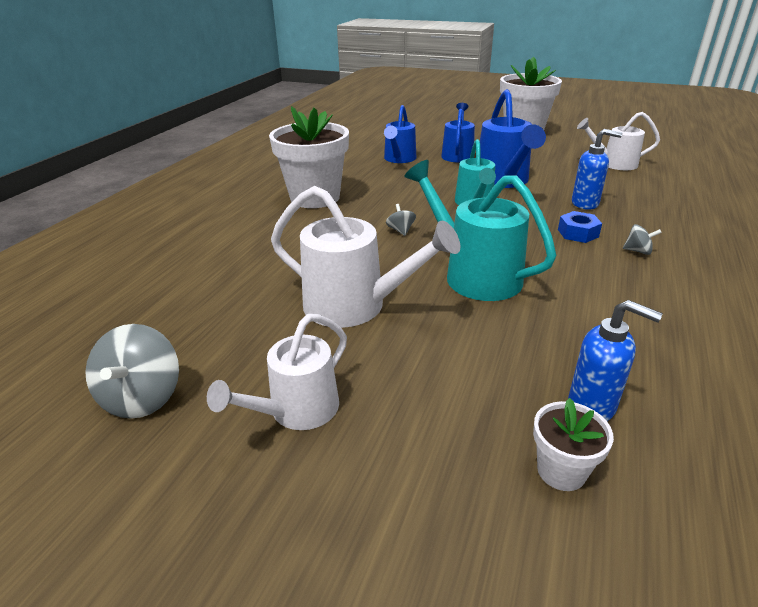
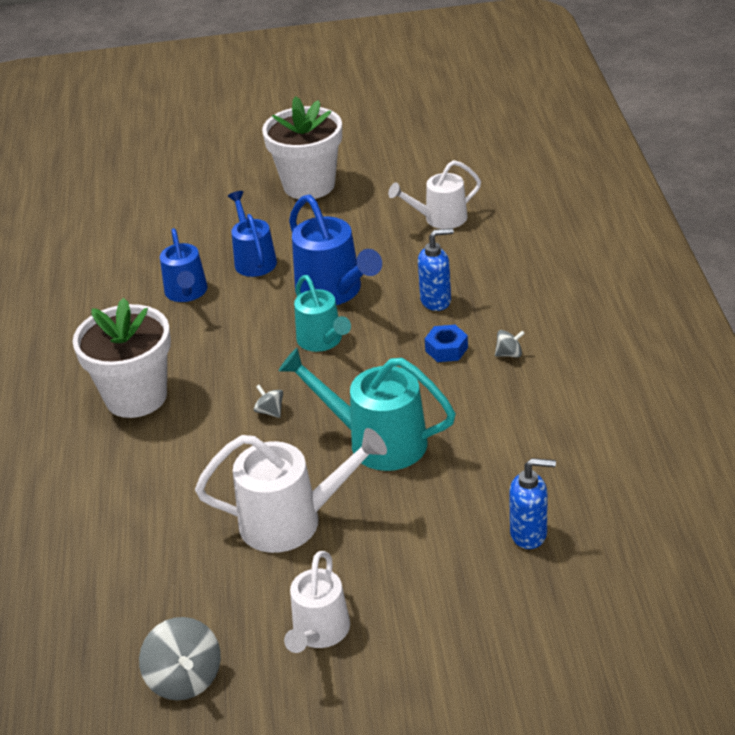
camera: 25 degrees left, 5 degrees up
white flower pot [533,398,614,491] -> none

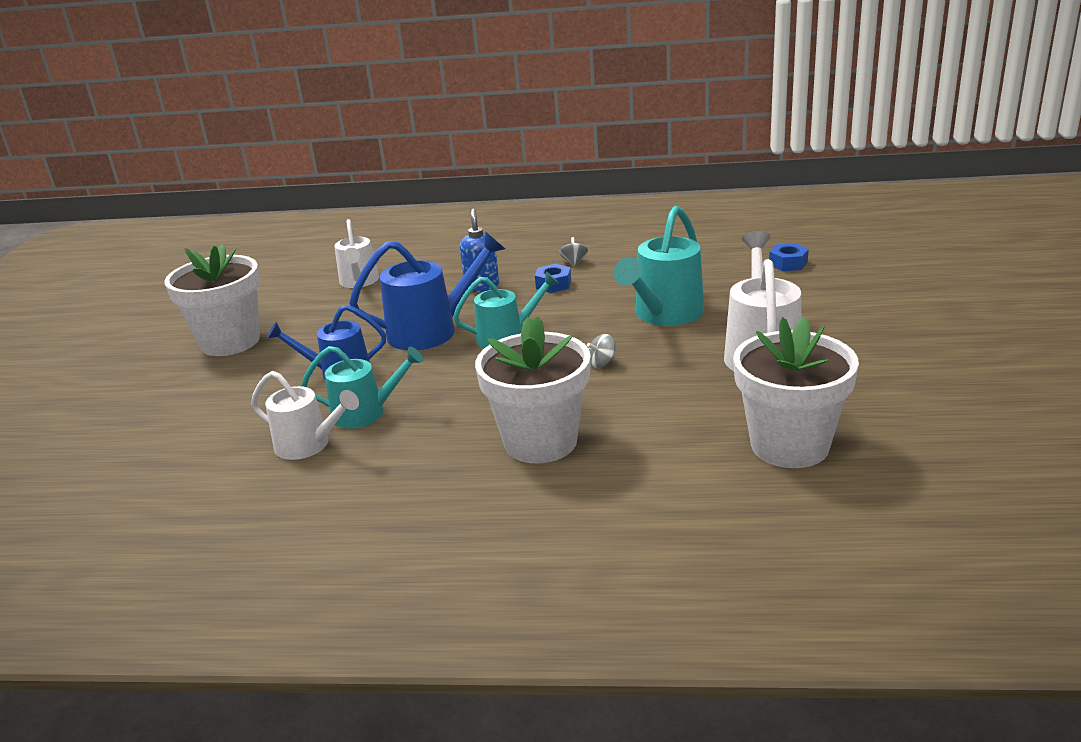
camera: 80 degrees left, 10 degrees down
grey spinning top [139,617,221,700] -> none
blue watering can [160,228,207,302] -> turquoise watering can [301,346,424,429]
white watering can [284,551,350,653] -> white watering can moved to [251,371,359,460]
blue soap dispenser [509,458,556,549] -> blue nut [769,243,809,271]
none -> white flower pot [733,317,859,468]

